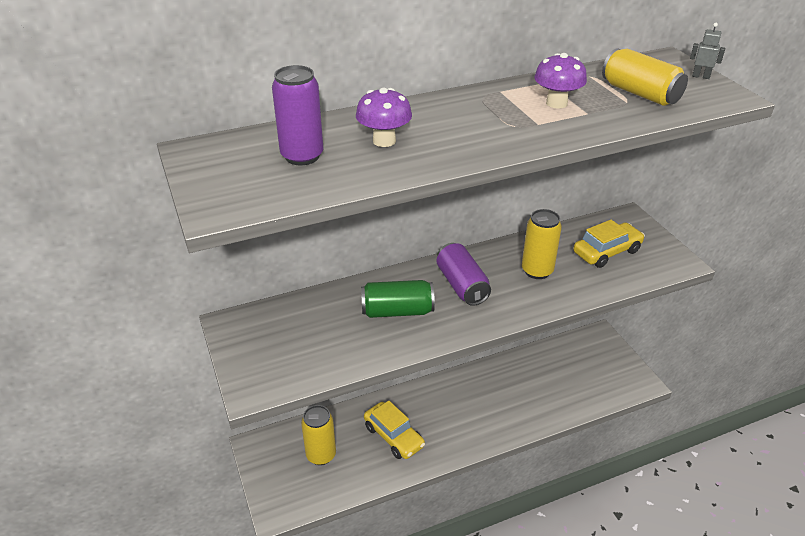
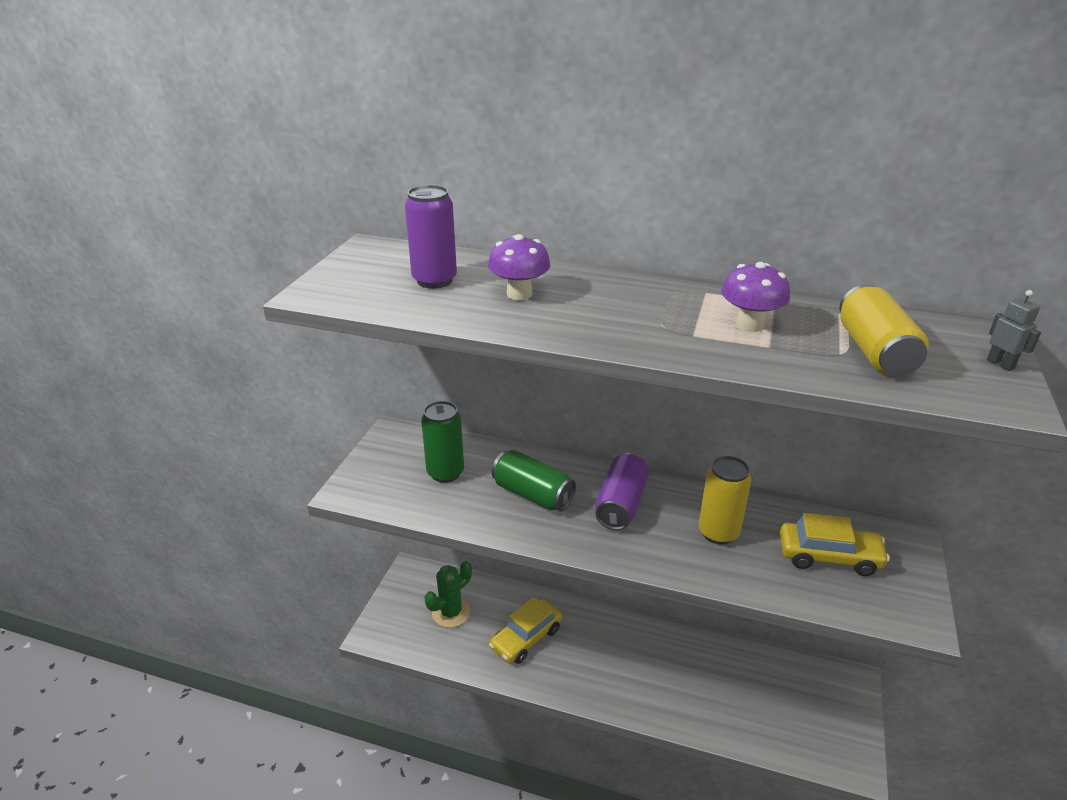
camera: 40 degrees right, 5 degrees down
yellow can [301,405,336,465] -> green cactus [425,561,472,628]
yellow car [364,401,425,459] -> yellow car turned 45 degrees clockwise [489,597,562,664]
none -> green can [421,401,464,483]

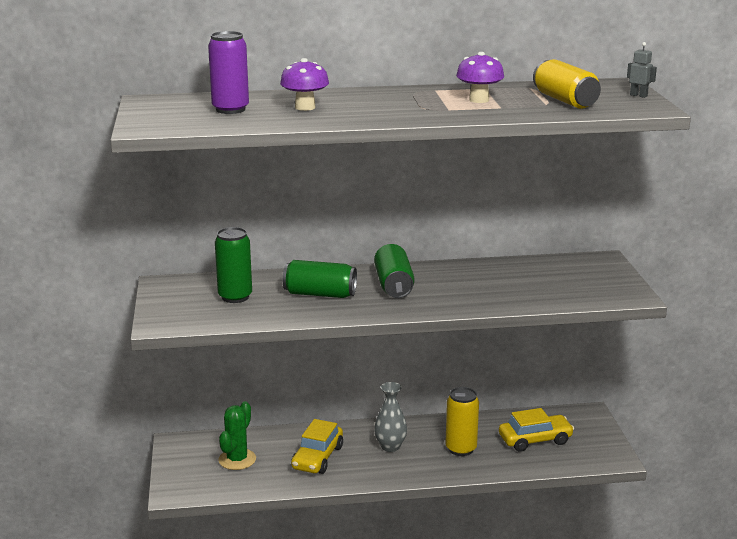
camera: 25 degrees left, 10 degrees down
purple can [595,453,649,530] -> green can [374,244,415,298]
yellow can [698,456,751,545] -> yellow can moved to [445,387,479,456]
yellow car [780,513,890,576] -> yellow car moved to [499,408,574,452]
none -> grey vase [374,382,407,452]

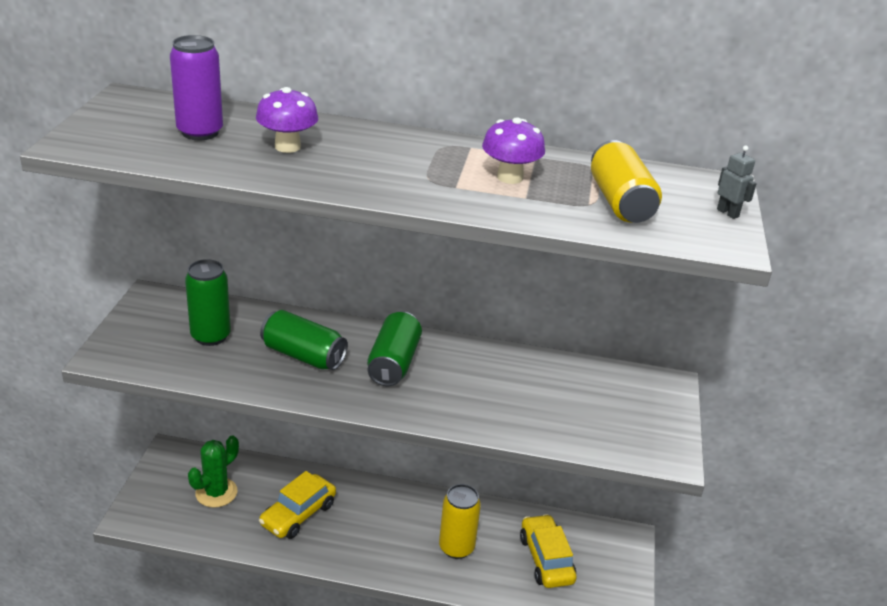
camera: 15 degrees right, 10 degrees up
grey vase [374,382,407,452] -> none
yellow car [499,408,574,452] -> yellow car turned 105 degrees counterclockwise [520,514,577,588]

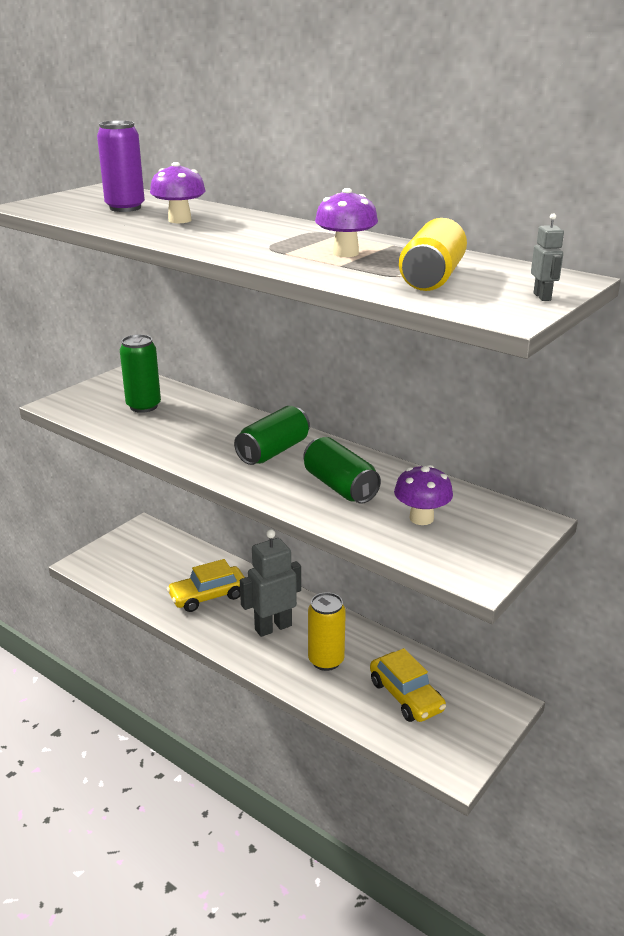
camera: 30 degrees right, 5 degrees down
green cactus [188,435,239,508] -> none
green can [260,310,348,370] -> green can moved to [303,437,381,504]
yellow car [520,514,577,588] -> yellow car turned 135 degrees clockwise [370,648,446,722]
none -> grey robot [240,529,301,637]
none -> purple mushroom [394,465,453,525]

